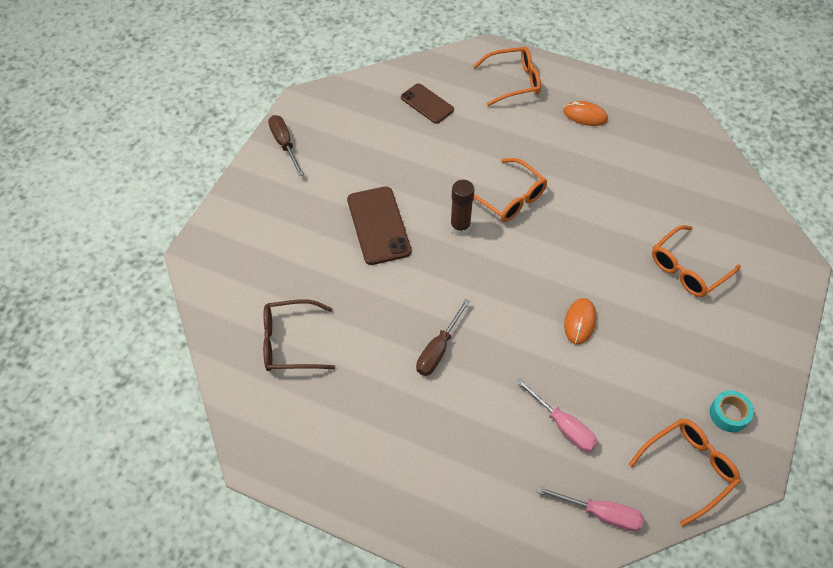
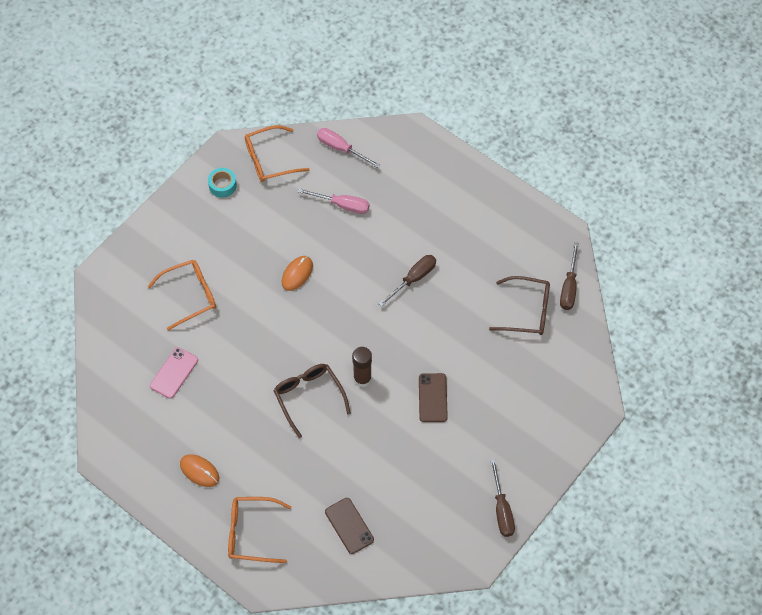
camera: 165 degrees left, 5 degrees up
brown phone [347,186,411,265] -> brown phone [419,373,448,422], size x0.66
orange glasses [474,158,547,222] -> brown glasses [274,364,351,438]
pink screwdriver [515,378,598,452] -> pink screwdriver turned 135 degrees clockwise [297,188,370,214]
none -> pink phone [150,347,198,399]
none -> brown screwdriver [560,242,579,310]

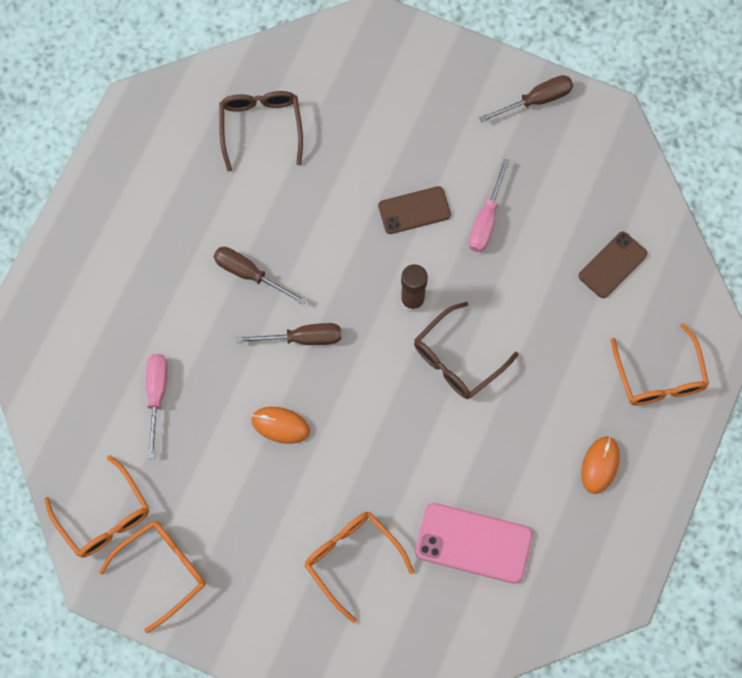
camera: 105 degrees left, 10 degrees up
pink phone [150,347,198,399] -> pink phone [415,503,533,584], size x1.53
turquoise tape [208,168,237,198] -> orange glasses [99,521,206,633]
pink screwdriver [317,128,380,168] -> pink screwdriver moved to [469,159,510,252]
brown screwdriver [560,242,579,310] -> brown screwdriver moved to [236,323,341,345]

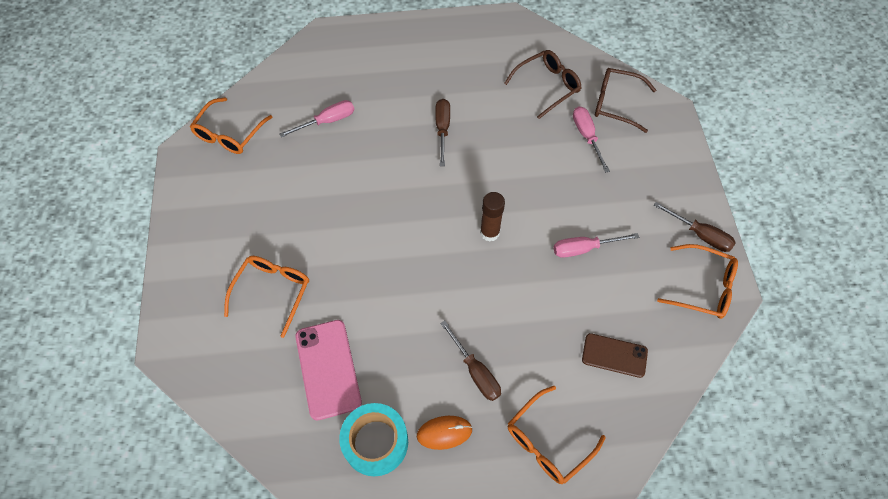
camera: 60 degrees right, 10 degrees down
orange glasses [99,521,206,633] -> orange glasses moved to [657,244,738,319]
brown screwdriver [236,323,341,345] -> brown screwdriver moved to [440,321,501,401]
orange mouse [251,407,310,444] -> none
brown phone [378,186,451,234] -> none
brown glasses [414,302,518,399] -> brown glasses moved to [595,68,656,133]
none -> turquoise tape [339,403,408,476]
none -> pink screwdriver [573,106,610,173]

